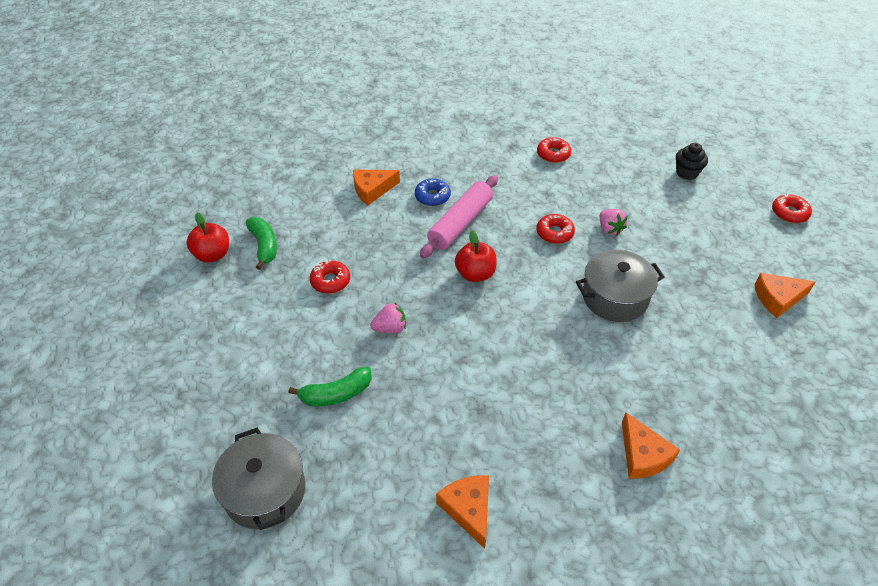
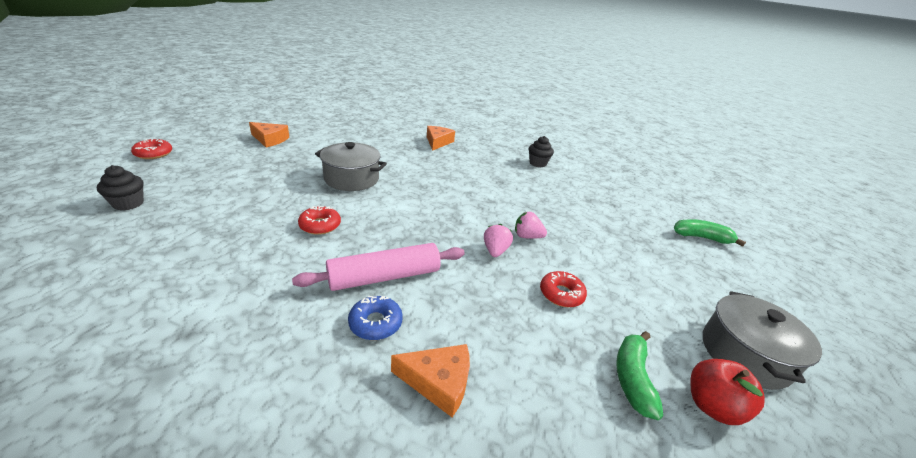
camera: 150 degrees left, 15 degrees down
grey pot [212,428,305,530] -> grey pot moved to [703,291,822,390]
green banana [288,367,372,406] -> green banana moved to [674,219,746,247]
orange cheese [436,475,489,549] -> black cupcake [529,136,554,167]
red apple [455,230,497,282] -> none
red donut [537,137,571,163] -> none
pink strawberry [600,209,628,236] -> pink strawberry moved to [484,224,513,257]

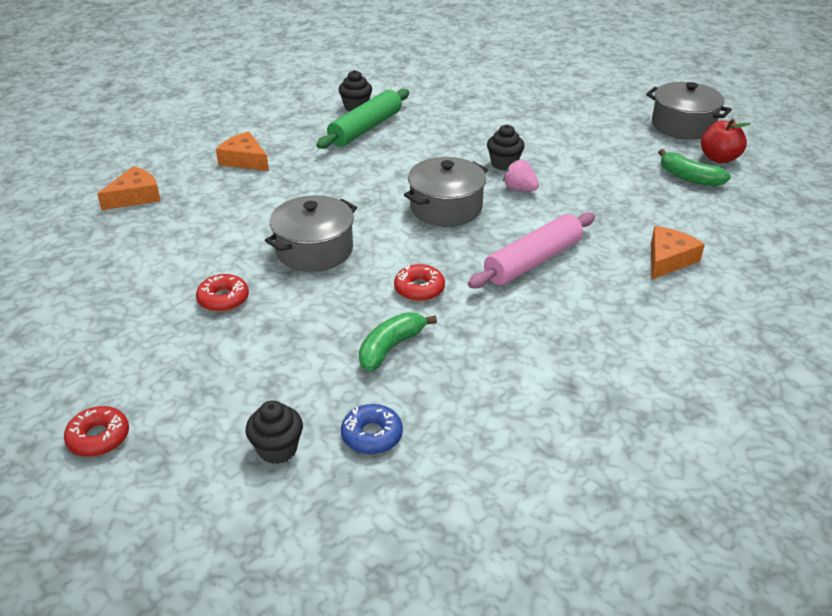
camera: 60 degrees left, 5 degrees up
orange cheese [249,122,289,147] -> orange cheese moved to [97,166,161,210]
pink rolling pin [292,243,465,291] -> pink rolling pin turned 45 degrees clockwise [468,212,595,289]
blue donut [348,296,403,340] -> blue donut moved to [341,404,403,454]
pink strawberry [515,212,547,239] -> black cupcake [487,125,525,171]
red donut [540,271,587,307] -> red donut moved to [196,274,249,312]
green banana [674,219,746,247] -> green banana moved to [359,312,437,371]
none -> green rolling pin [317,89,409,149]
none -> grey pot [404,157,488,227]

